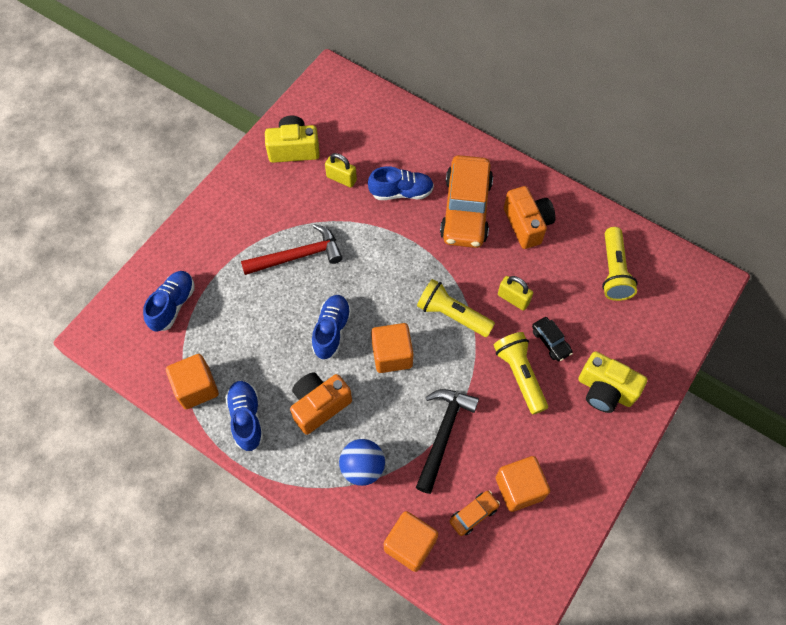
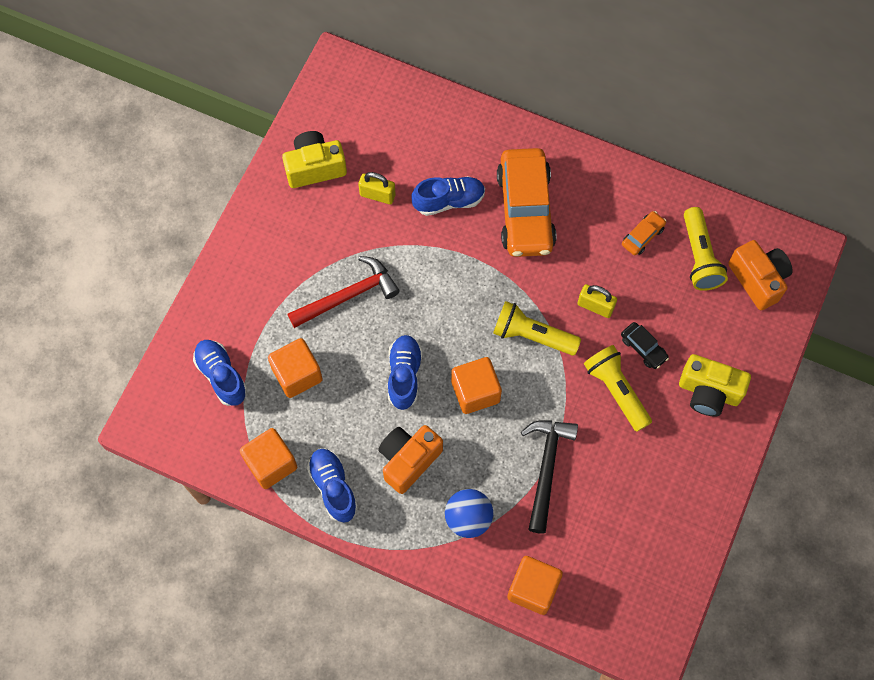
camera: 10 degrees left, 5 degrees up
blue shoe [143,271,195,332] -> blue shoe turned 45 degrees counterclockwise [193,340,247,406]
orange car [450,491,500,536] -> orange car moved to [622,211,666,255]
orange cube [496,456,550,512] -> orange cube moved to [268,338,323,398]
orange camera [504,186,556,249] -> orange camera moved to [728,240,793,310]

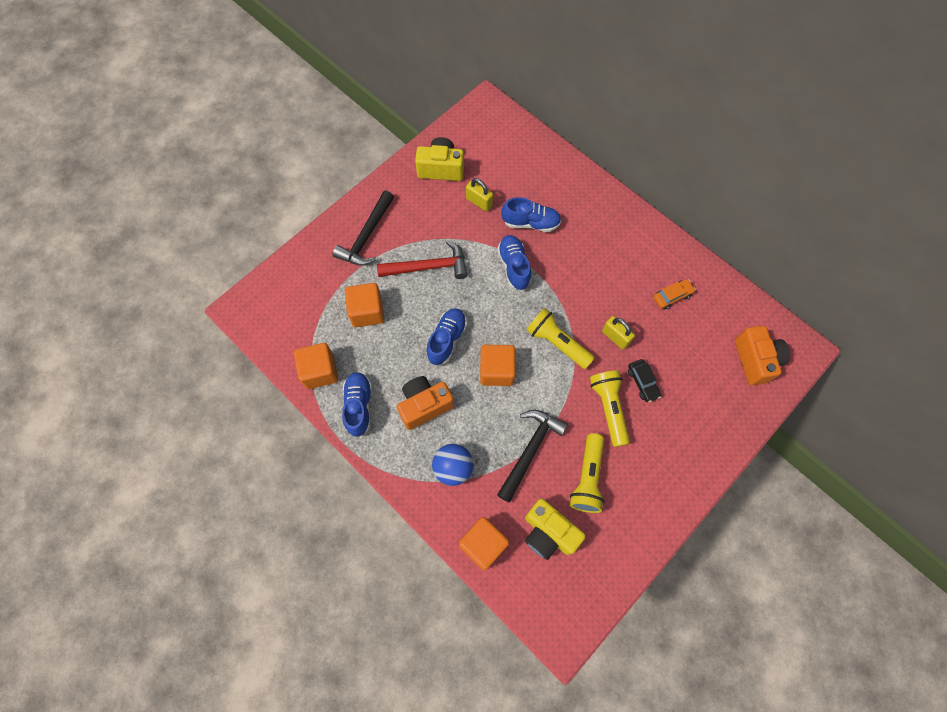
camera: 20 degrees right, 0 degrees up
blue shoe [193,340,247,406] -> blue shoe moved to [497,235,531,290]
orange car [497,148,557,257] -> none
yellow camera [679,354,751,416] -> yellow camera moved to [525,498,586,560]
yellow flashlight [684,207,728,291] -> yellow flashlight moved to [570,433,605,513]
none -> black hammer [333,191,394,266]

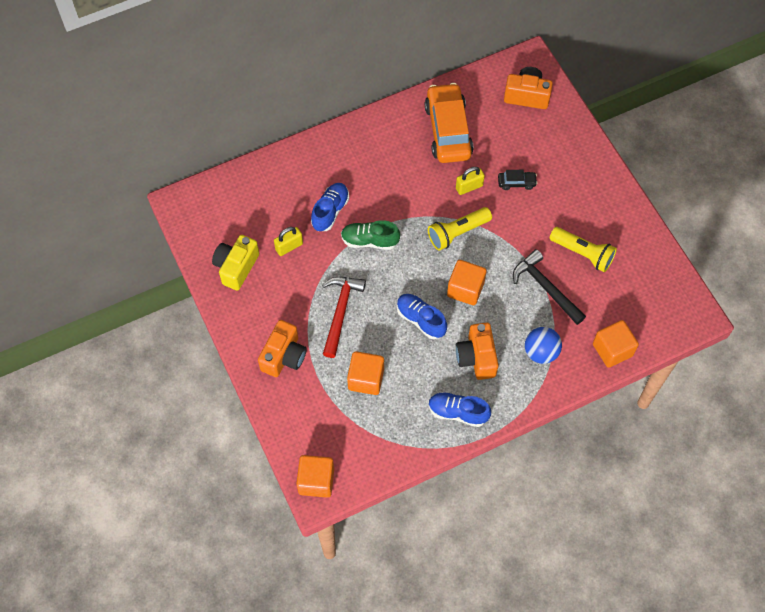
camera: 70 degrees left, 5 degrees down
orange cube [294,343,338,389] -> orange cube moved to [296,455,334,498]
black hammer [333,191,394,266] -> orange camera [258,320,307,377]
blue shoe [497,235,531,290] -> green shoe [341,220,400,250]
yellow camera [525,498,586,560] -> none
yellow flashlight [590,370,630,447] -> none
orange car [653,279,696,309] -> orange car [425,83,474,163], size x2.32

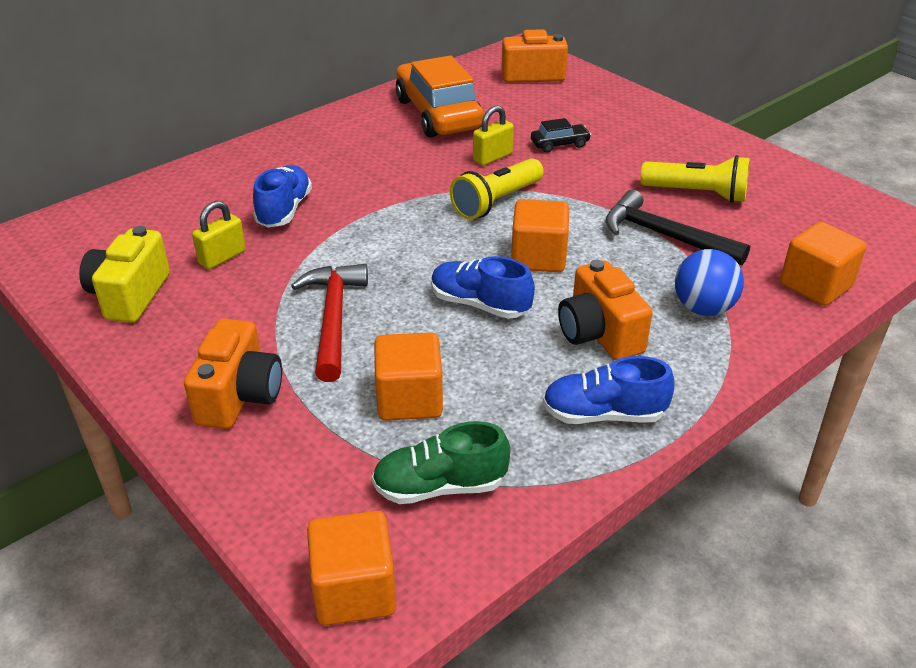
camera: 15 degrees left, 25 degrees down
green shoe [341,220,400,250] -> green shoe moved to [372,421,510,504]

